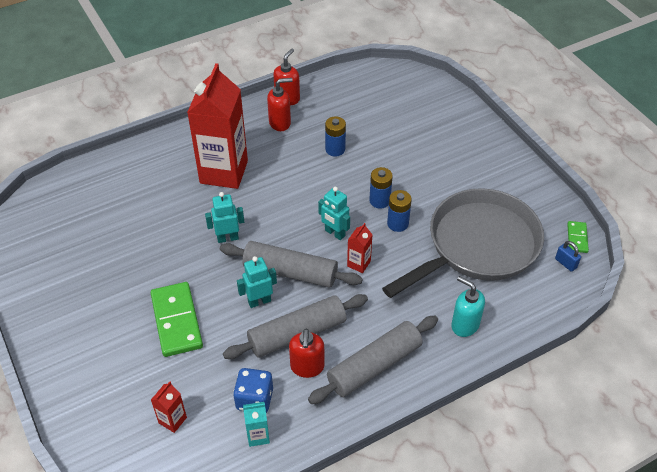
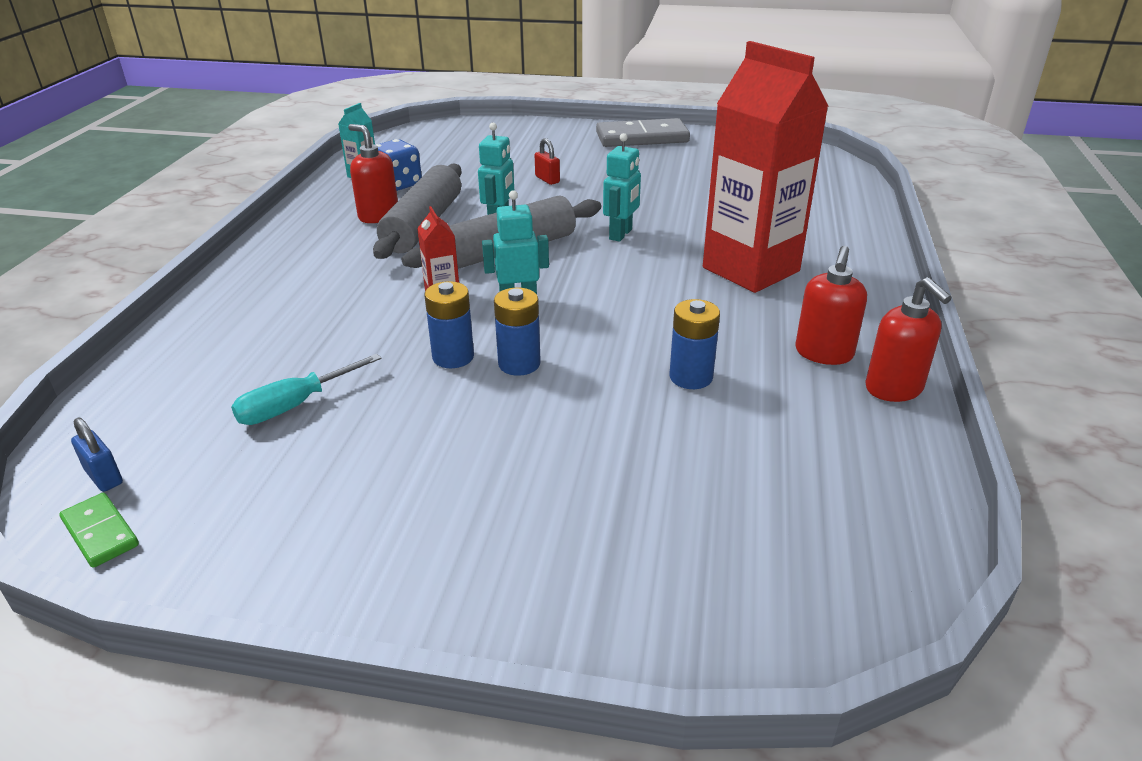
camera: 130 degrees right, 15 degrees down
green domino [151,282,203,357] -> red padlock [535,138,560,185]
red carton [151,382,187,433] -> none
grey rolling pin [308,316,438,404] -> none
grey pan [382,188,544,298] -> turquoise screwdriver [231,354,382,425]
turquoise soap dispenser [451,276,485,337] -> none
blue padlock [555,241,581,272] -> blue padlock turned 45 degrees clockwise [71,418,123,492]
none -> grey domino [596,118,690,147]

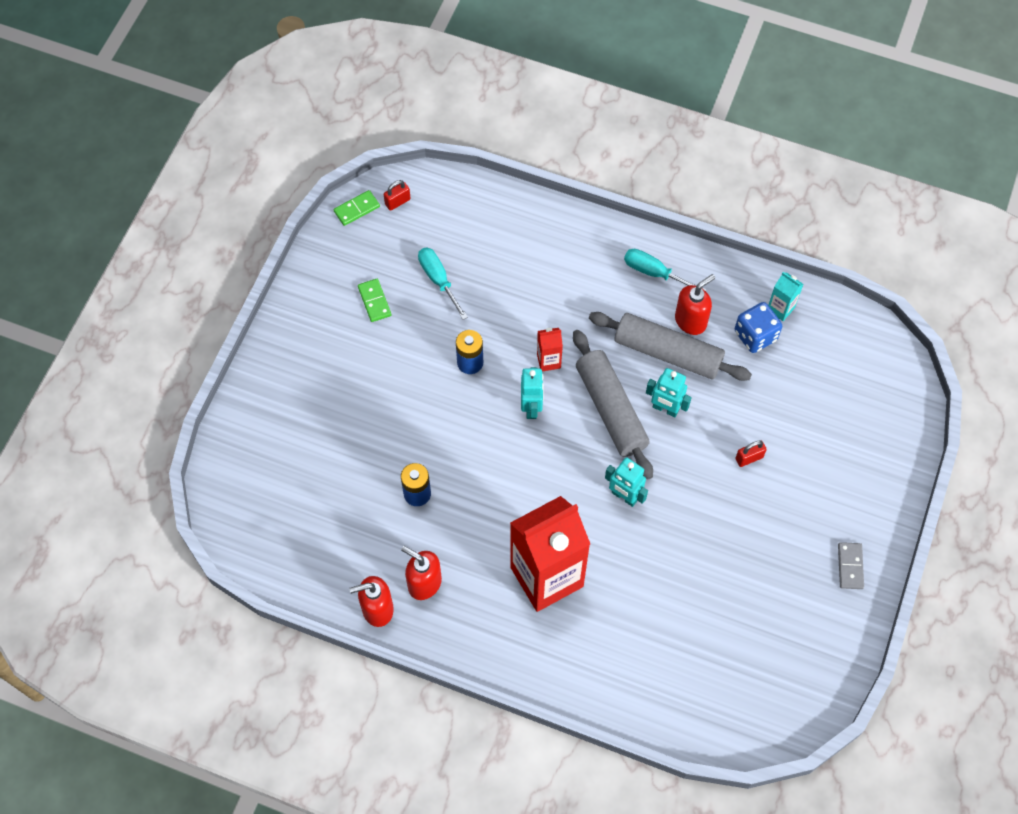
camera: 100 degrees right, 30 degrees up
blue padlock [71,418,123,492] -> red padlock [384,180,411,211]
blue battery [494,287,541,376] -> none
grey domino [596,118,690,147] -> grey domino [838,542,864,589], size x0.51
none -> green domino [358,279,391,322]
none -> turquoise screwdriver [624,249,707,291]

